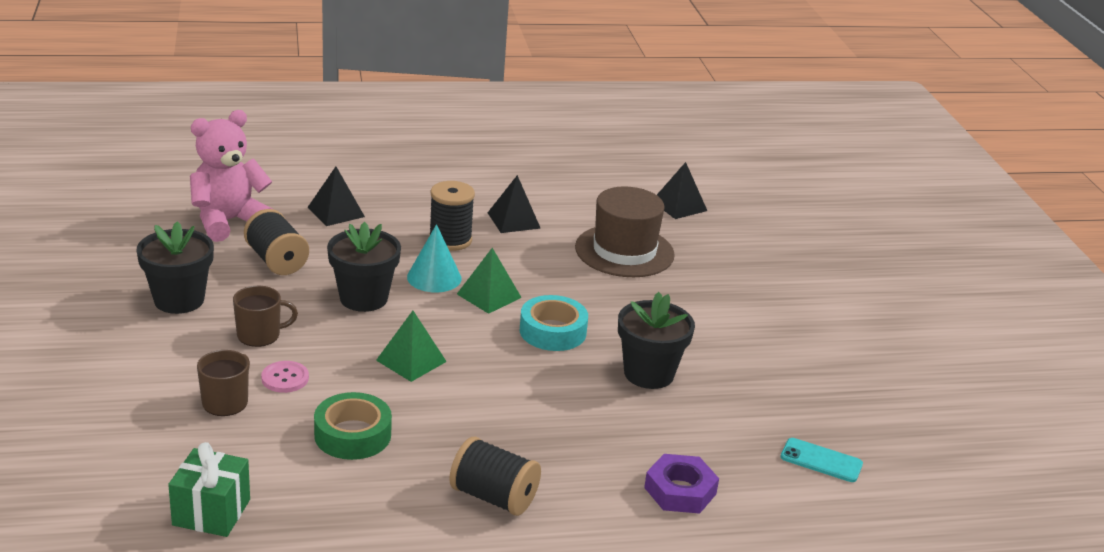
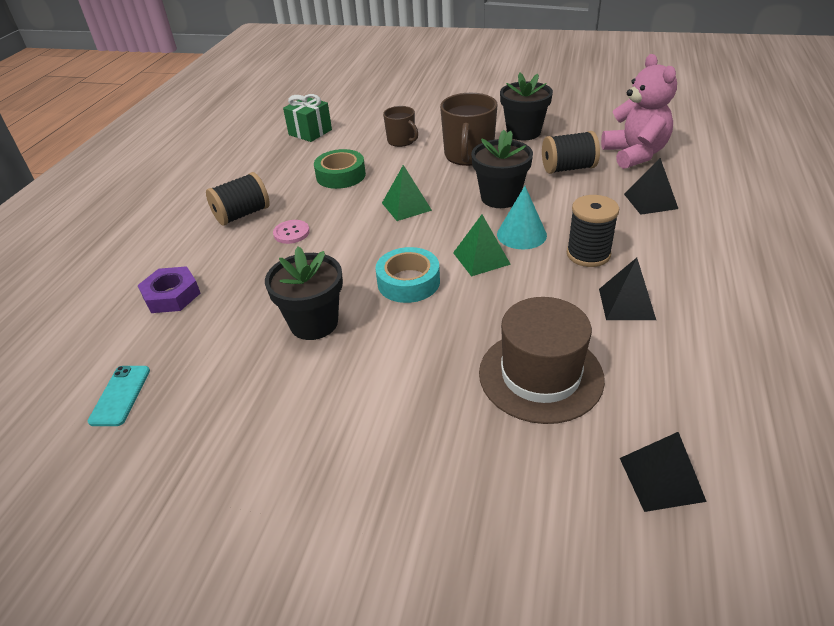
camera: 120 degrees right, 10 degrees up
brown mug [233,286,298,347] -> brown mug [440,93,498,166], size x1.68
pink button [261,361,309,393] -> pink button moved to [273,220,310,244]
turquoise phone [781,438,863,482] -> turquoise phone turned 45 degrees counterclockwise [88,366,150,426]

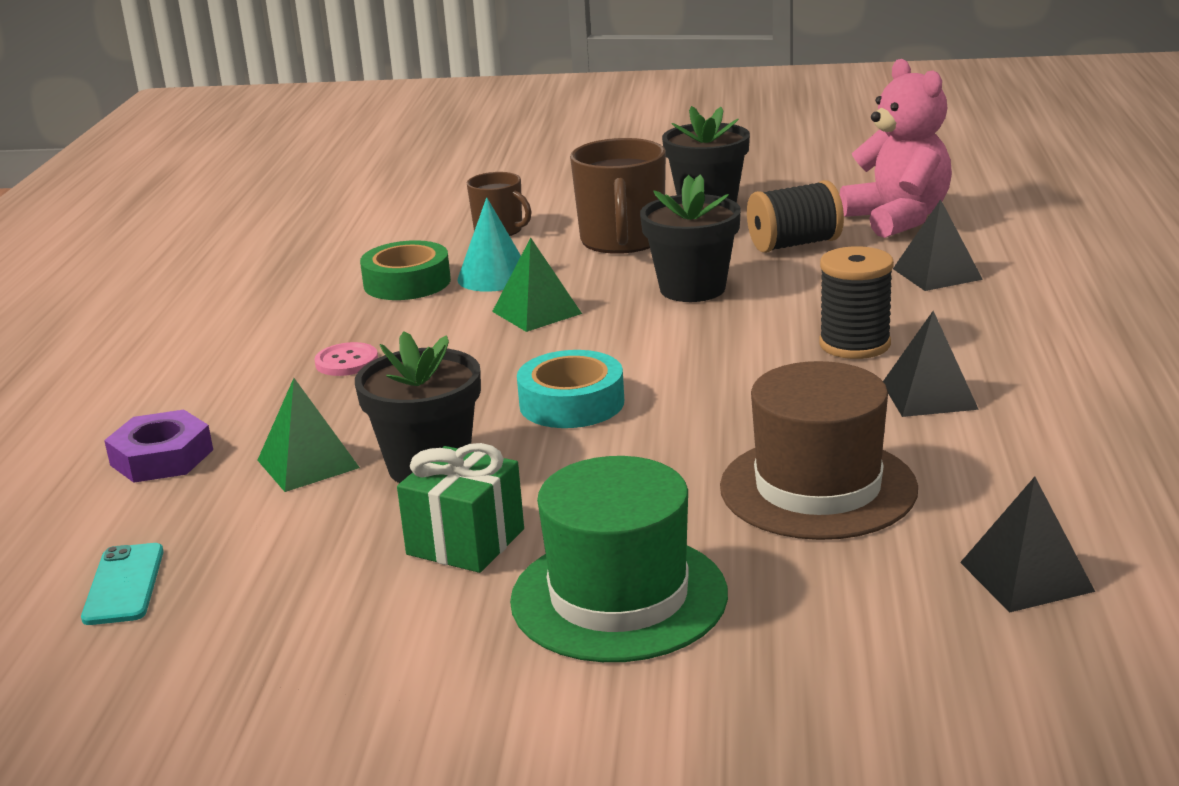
camera: 10 degrees left, 15 degrees down
black spool [206,172,270,226] -> none
green gift [283,94,332,142] -> green gift moved to [397,443,524,573]
green pyramid [453,215,511,276] -> green pyramid moved to [258,378,360,492]
turquoise cone [497,186,547,249] -> turquoise cone moved to [457,197,521,292]
none -> green hat [510,456,728,662]

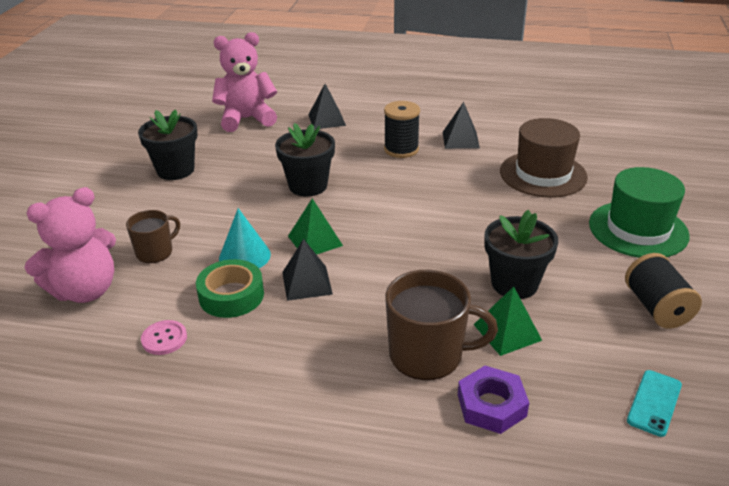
camera: 85 degrees left, 10 degrees up
turquoise phone [81,543,164,625] -> turquoise phone turned 60 degrees counterclockwise [627,370,682,437]
pink button [314,342,378,376] -> pink button moved to [141,320,187,355]
green gift [397,443,524,573] -> none
turquoise tape [517,350,624,428] -> none
brown mug [570,138,666,254] -> brown mug moved to [385,270,498,380]
black spool [747,180,844,253] -> black spool moved to [625,253,702,329]
black pyramid [960,477,1095,613] -> black pyramid moved to [282,239,333,301]
none -> pink teddy bear [24,187,116,303]

